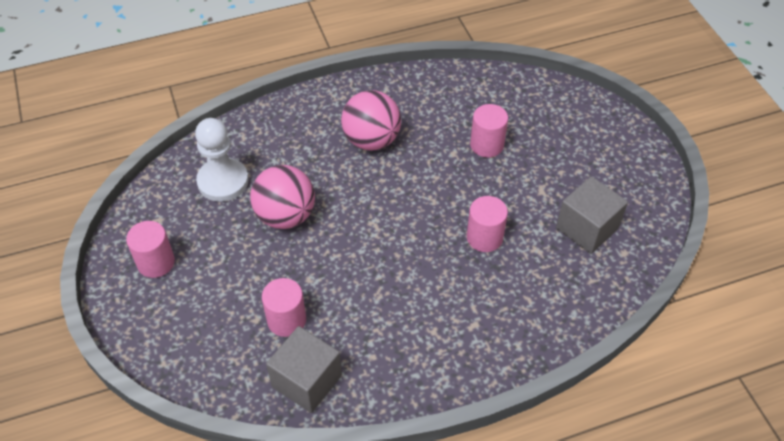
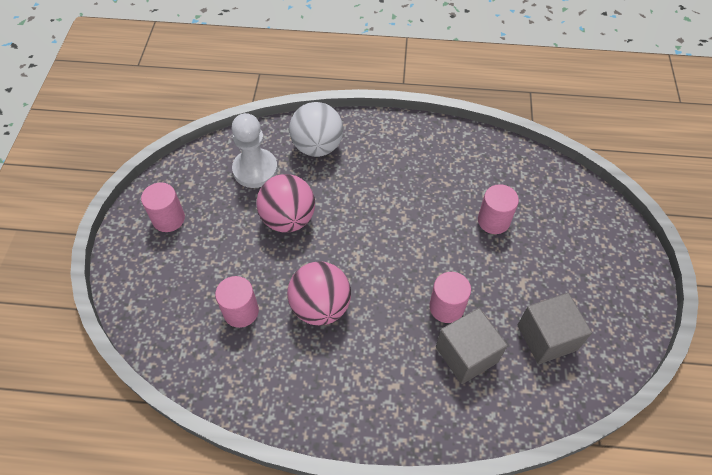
camera: 25 degrees right, 5 degrees up
grey cube [266,326,342,413] -> grey cube moved to [436,308,508,384]
pink ball [341,90,401,150] -> pink ball moved to [287,261,351,326]
none -> white ball [289,102,343,157]

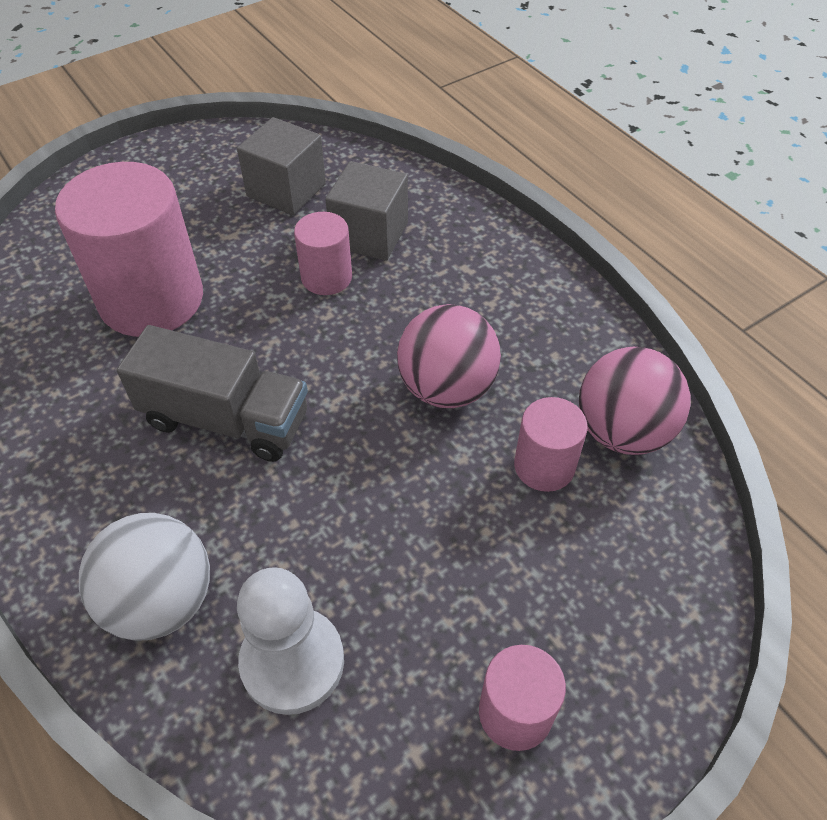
camera: 130 degrees left, 5 degrees down
pink ball [256,174,315,233] -> pink ball moved to [579,347,691,455]
pink cylinder [478,184,519,234] -> pink cylinder [55,162,203,337], size x1.98
none -> grey truck [117,325,308,462]

